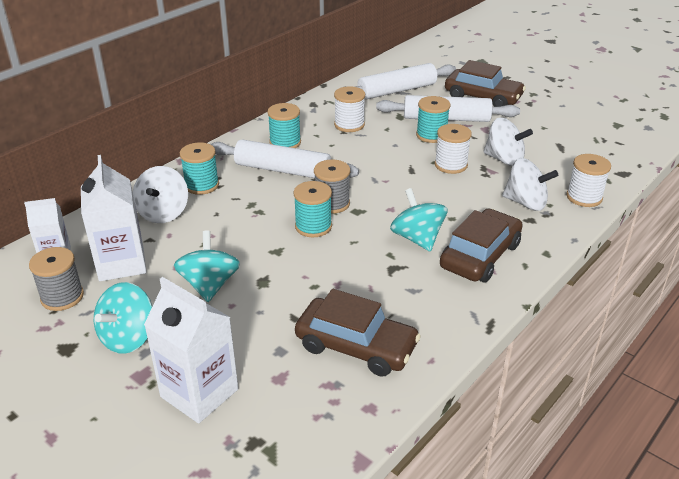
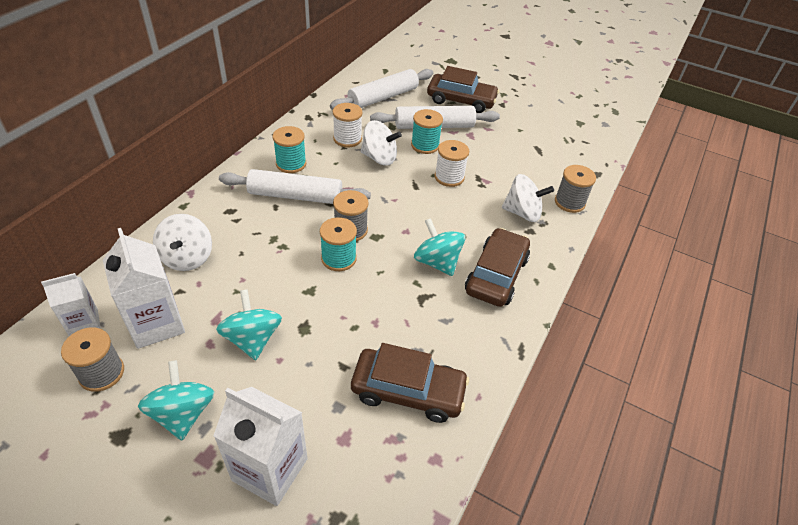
camera: 15 degrees left, 10 degrees up
turquoise spinning top [94,282,152,354] -> turquoise spinning top turned 150 degrees clockwise [138,360,214,441]
turquoise spool [180,142,219,195] -> none
white spinning top [483,118,533,166] -> white spinning top moved to [361,120,402,166]
white spool [566,154,611,207] -> grey spool [555,165,596,213]

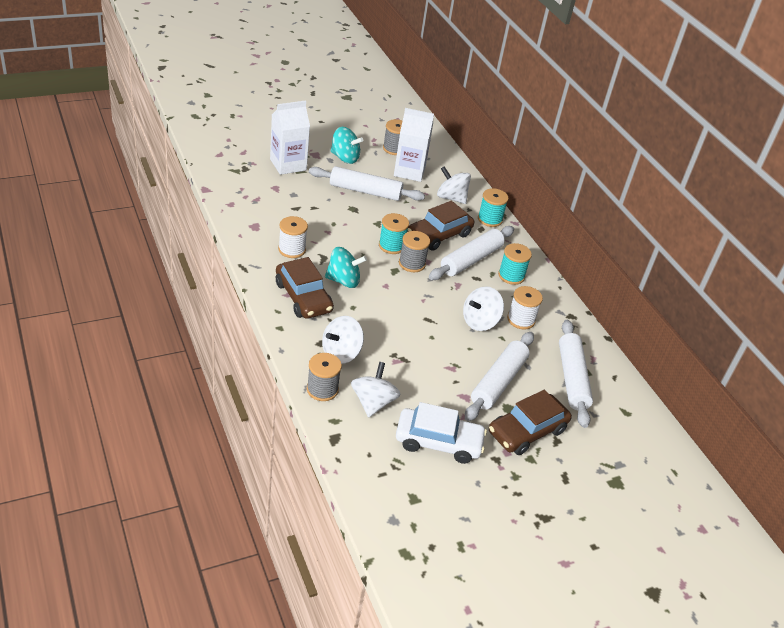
camera: 125 degrees right, 5 degrees down
white carton [41,273,101,336] -> none
turquoise spinning top [216,289,282,360] -> white rolling pin [309,166,425,201]
brown car [351,343,469,423] -> brown car moved to [407,201,474,251]
turquoise spool [411,109,443,154] -> turquoise spool moved to [478,188,508,227]
white spool [434,140,469,187] -> white spool moved to [278,216,308,258]
none -> white spinning top [351,362,401,417]
none -> white car [396,402,487,464]

